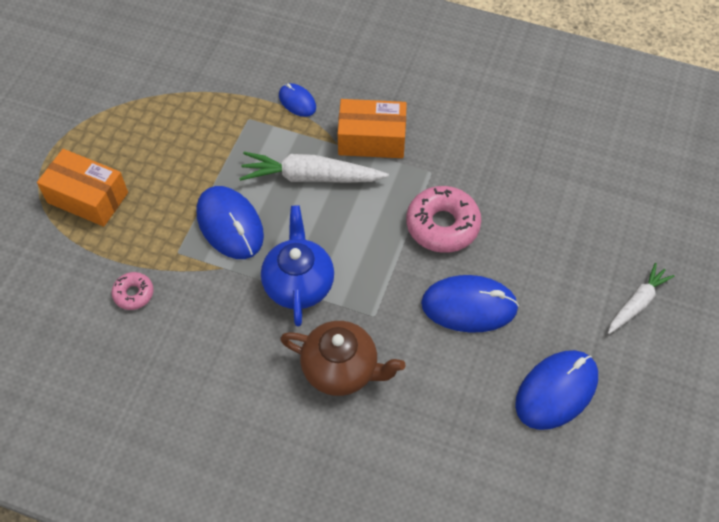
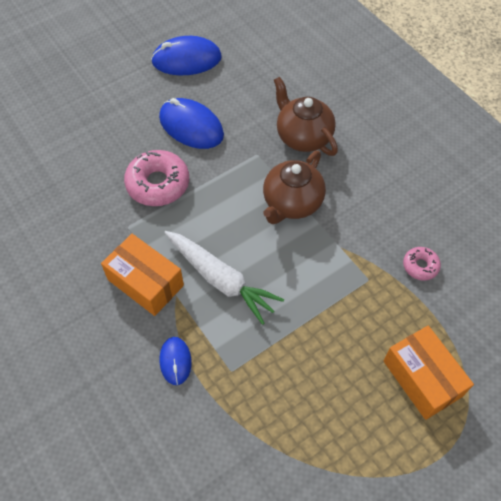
camera: 145 degrees left, 0 degrees up
blue mouse [196,186,264,259] -> none
blue teapot [261,205,334,327] -> brown teapot [263,151,326,224]
white carrot [608,262,674,334] -> none

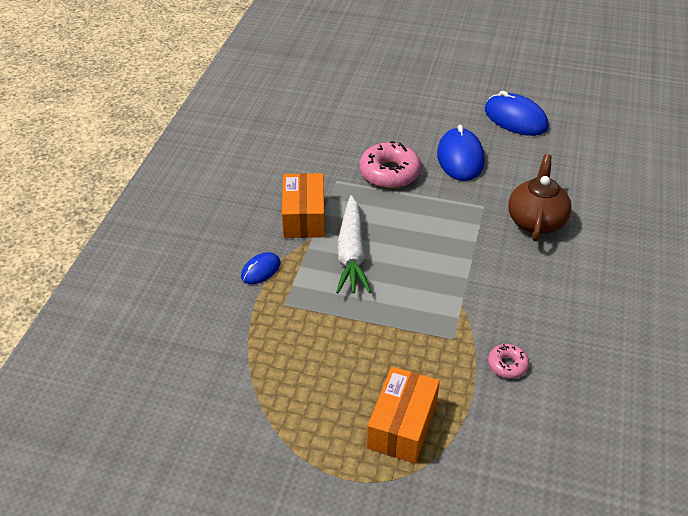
camera: 50 degrees right, 15 degrees down
brown teapot [263,151,326,224] -> none

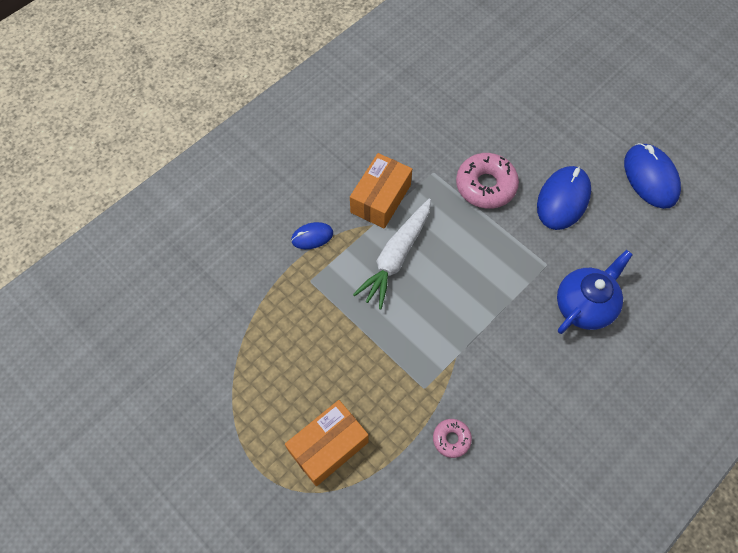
camera: 30 degrees right, 20 degrees up
brown teapot [508,154,572,241] -> blue teapot [557,250,633,334]

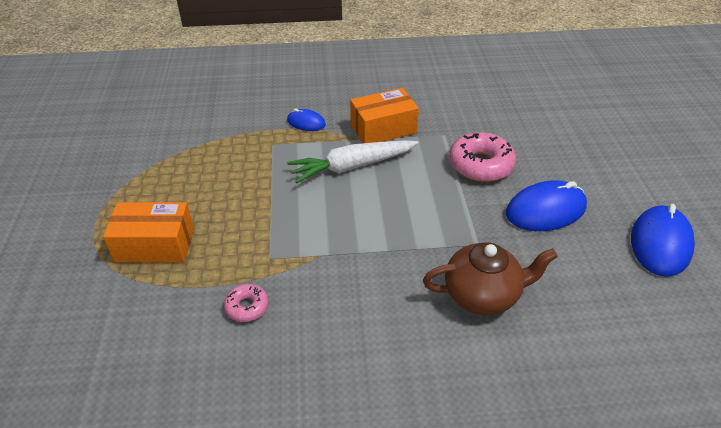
camera: 40 degrees right, 20 degrees down
blue teapot [557,250,633,334] -> brown teapot [423,242,558,315]

